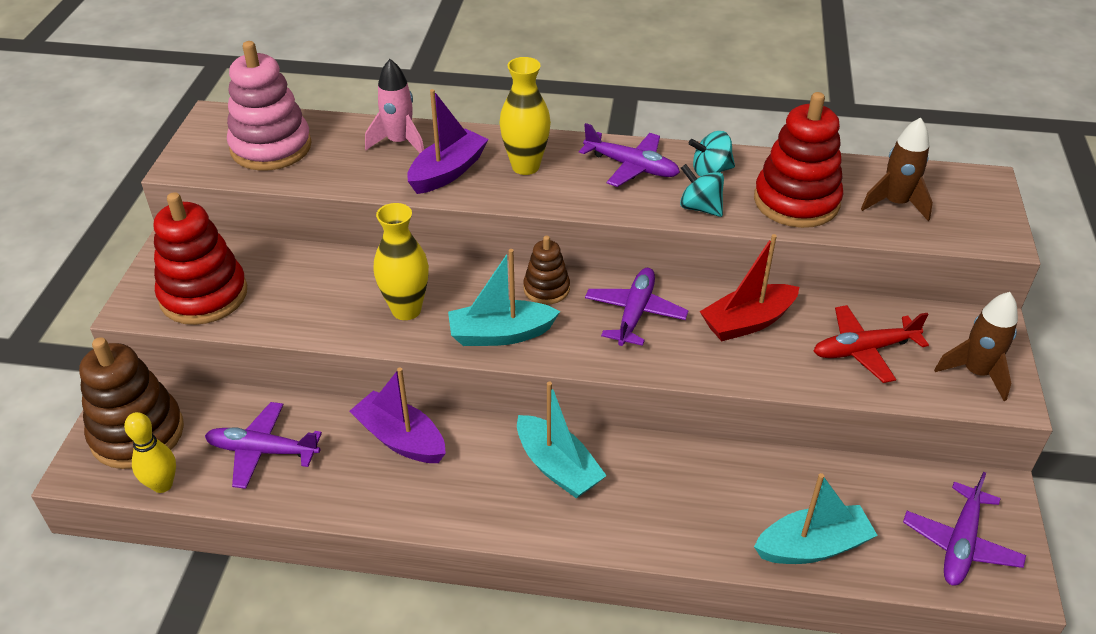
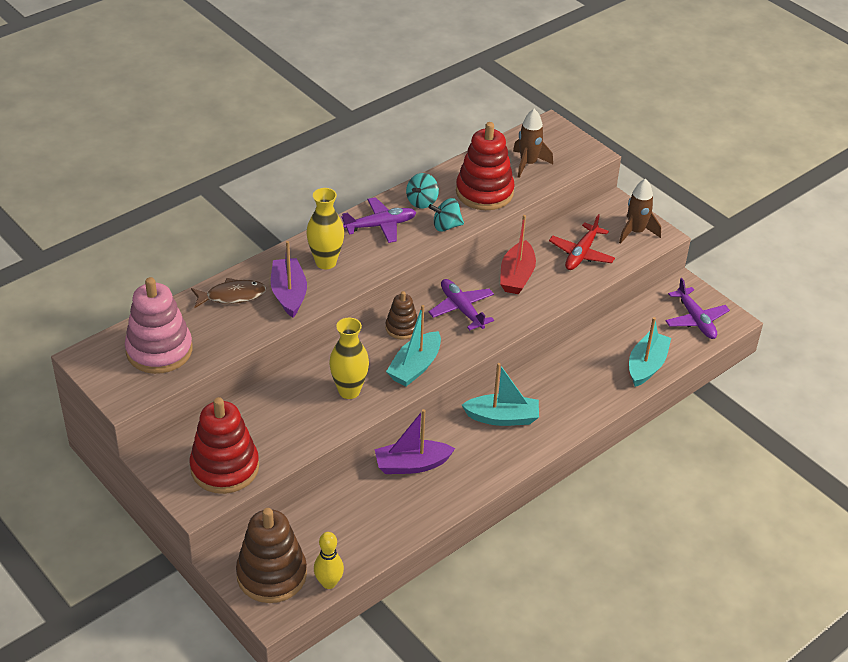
camera: 50 degrees left, 0 degrees up
purple plane [205,402,322,489] -> none
pink rocket [365,59,424,153] -> brown fish [191,278,266,308]

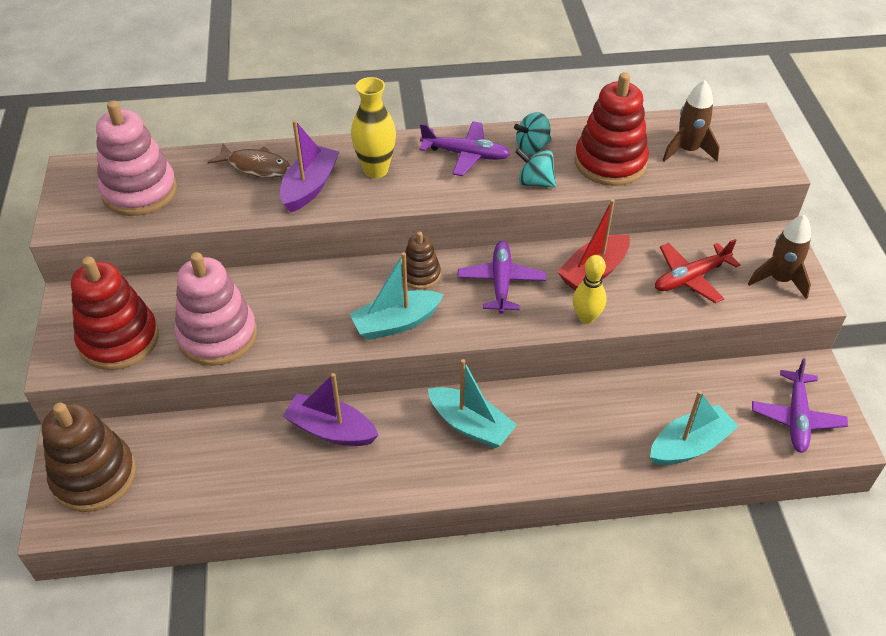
camera: 35 degrees right, 5 degrees up
yellow bowling pin [314,532,344,589] -> yellow bowling pin moved to [573,255,607,324]
yellow vase [329,318,369,399] -> none
none -> pink stacking toy [175,252,257,366]

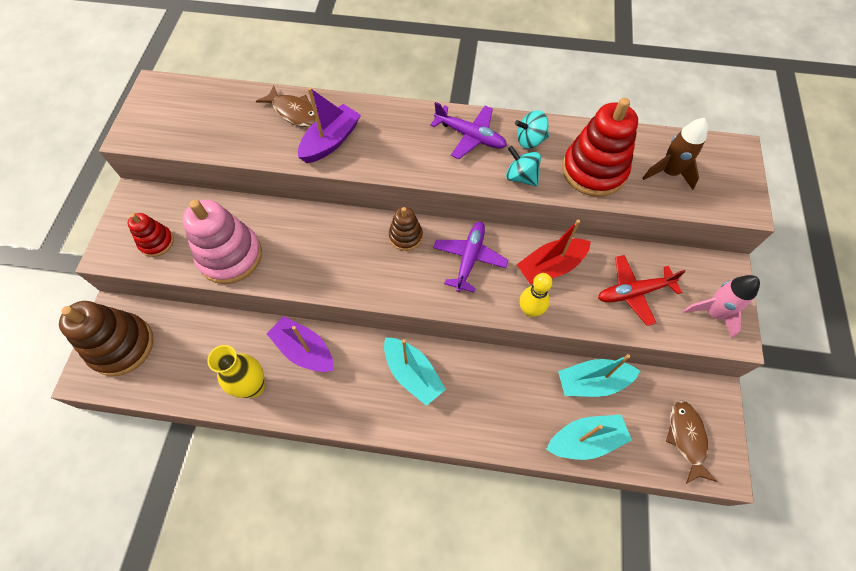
camera: 15 degrees right, 15 degrees up
red stacking toy [71,257,159,370] -> red stacking toy [128,213,174,257], size x0.54
pink stacking toy [96,101,177,216] -> none
turquoise boat [349,252,444,340] -> turquoise boat moved to [558,354,640,397]
yellow vase [351,77,396,178] -> yellow vase moved to [207,345,265,398]
brown rocket [748,215,811,299] -> pink rocket [683,275,760,338]
purple plane [752,358,848,453] -> brown fish [666,400,718,484]

